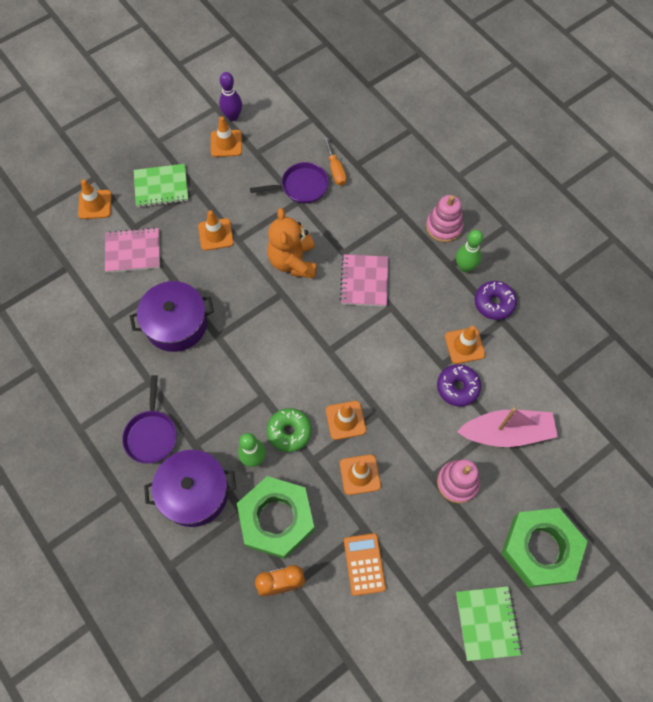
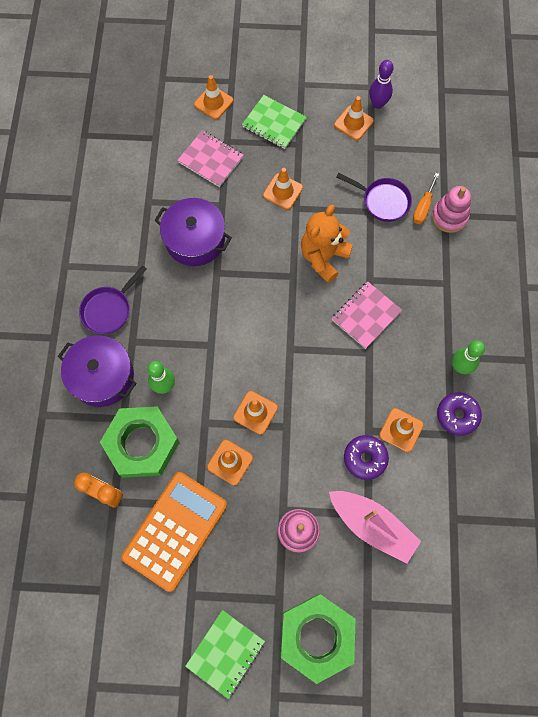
camera: 40 degrees right, 5 degrees up
green donut [267,408,312,452] -> none
orange calculator [344,533,386,596] -> orange calculator [121,472,227,592], size x1.89
pink stacking toy [426,195,463,242] -> pink stacking toy moved to [432,186,471,233]

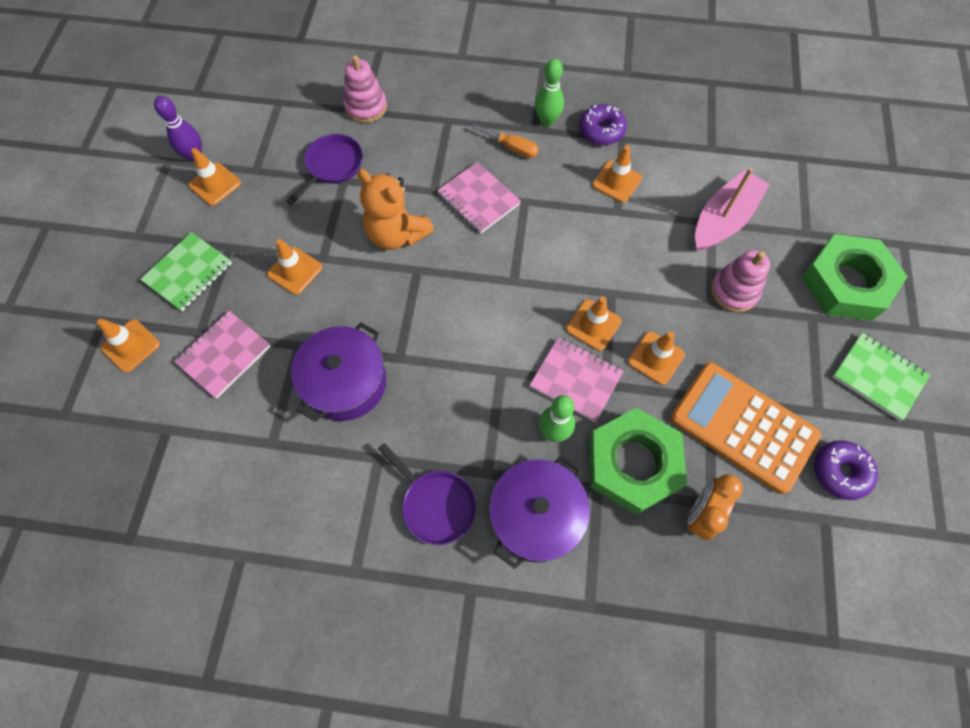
camera: 85 degrees left, 5 degrees down
purple donut [344,435,389,480] -> purple donut moved to [814,440,878,500]
orange screwdriver [413,173,439,224] -> orange screwdriver moved to [472,124,539,158]
none -> pink notebook [529,337,624,422]

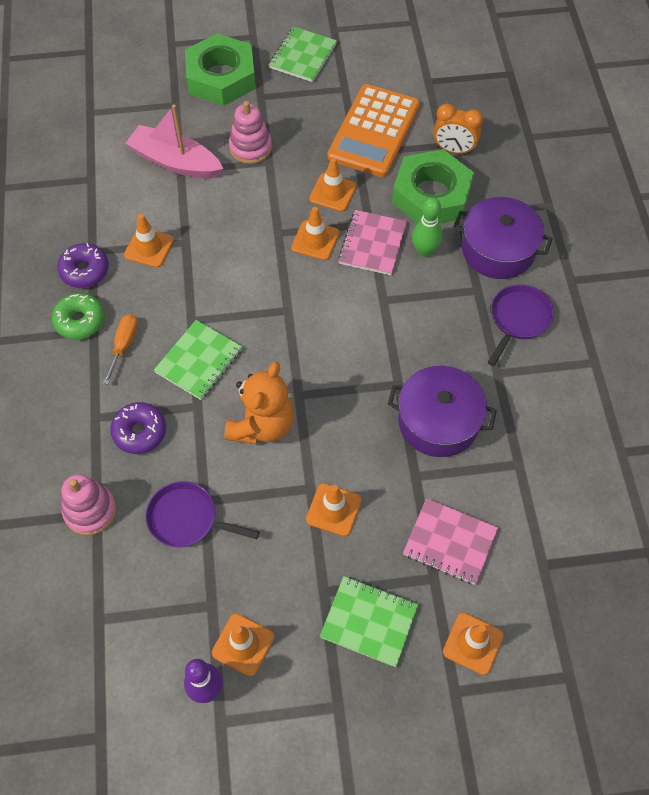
camera: 105 degrees left, 5 degrees down
pink notebook [437,162,521,234] -> green notebook [154,320,242,400]
green bowling pin [535,59,564,127] -> green donut [52,293,105,340]
purple donut [814,440,878,500] -> purple donut moved to [110,402,166,454]

